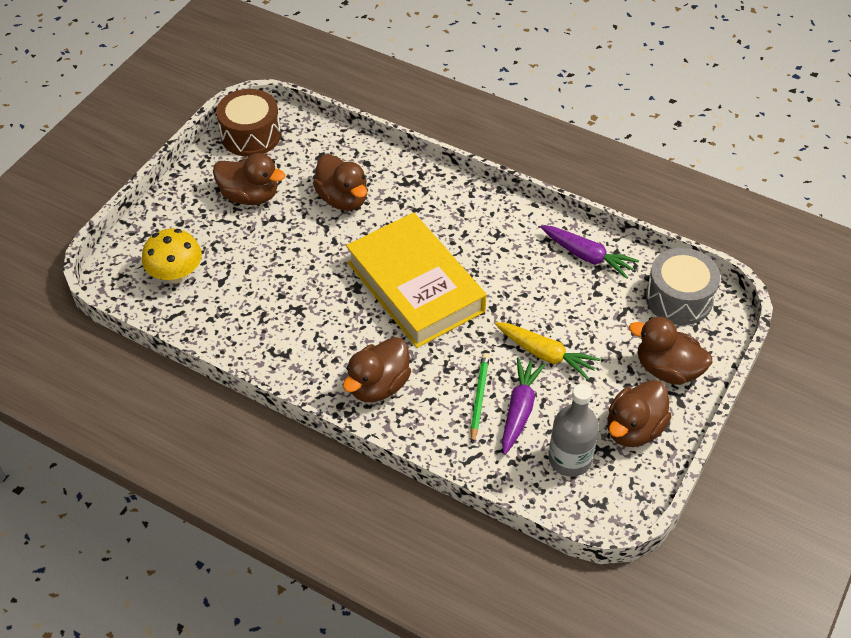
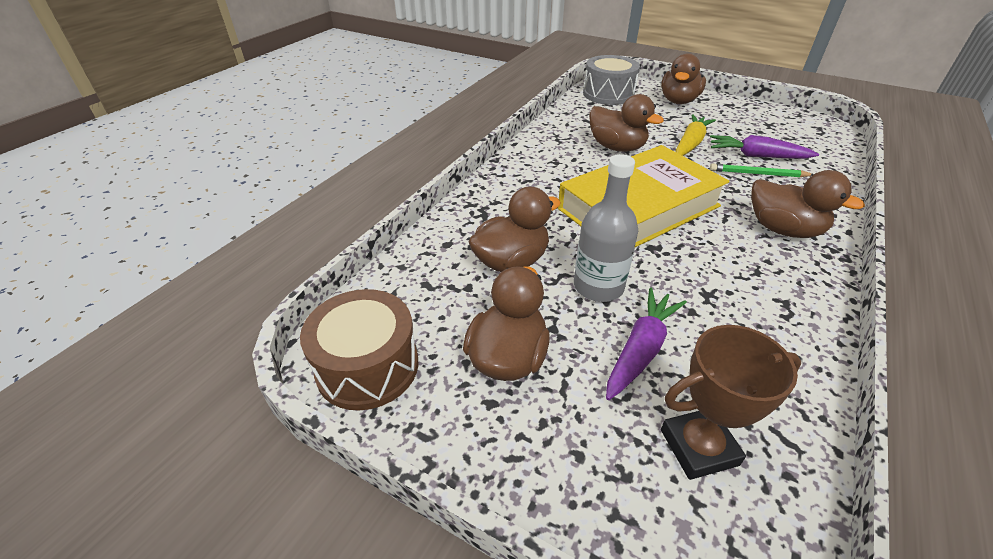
camera: 90 degrees left, 10 degrees down
yellow mushroom [142,229,202,283] -> brown trophy [661,325,801,480]
purple carrot [540,225,639,279] -> purple carrot moved to [606,287,687,400]
grey bottle [548,384,599,477] -> grey bottle moved to [574,154,638,302]
brown duck [607,380,672,447] -> brown duck moved to [589,94,664,152]

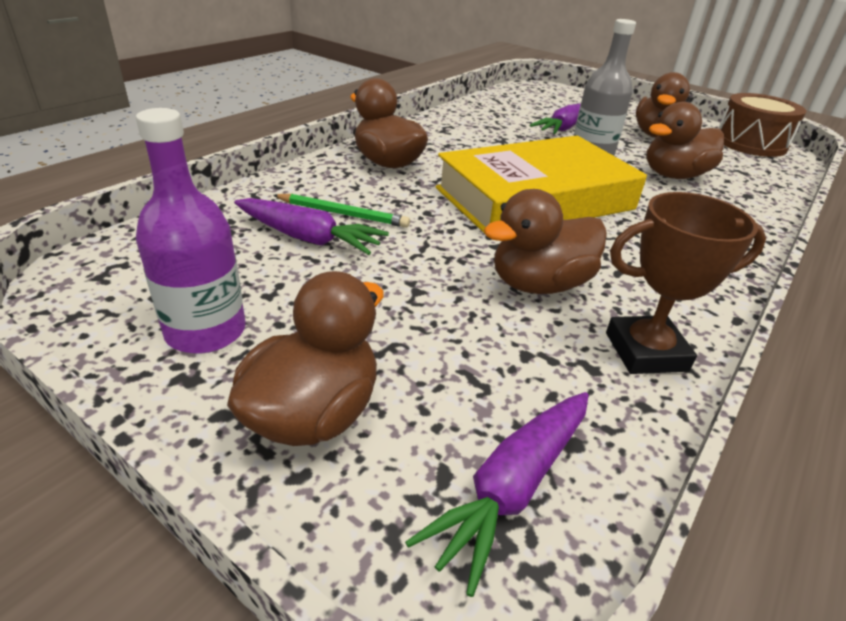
camera: 175 degrees left, 5 degrees down
grey drum [583,55,640,105] -> purple carrot [405,392,589,597]
brown duck [589,94,664,152] -> brown duck turned 75 degrees counterclockwise [484,189,607,294]
brown trophy [661,325,801,480] -> brown trophy moved to [606,192,766,374]
yellow carrot [675,114,716,156] -> none
none -> purple bottle [136,108,246,354]

